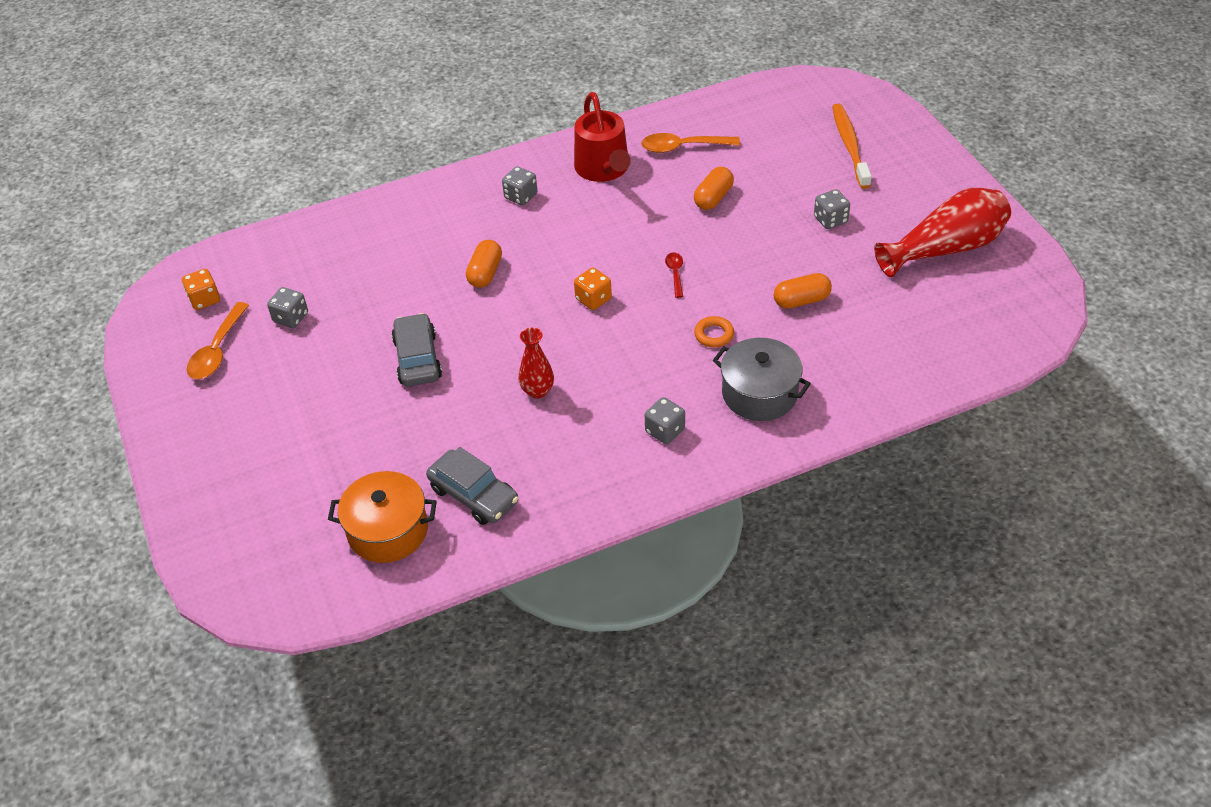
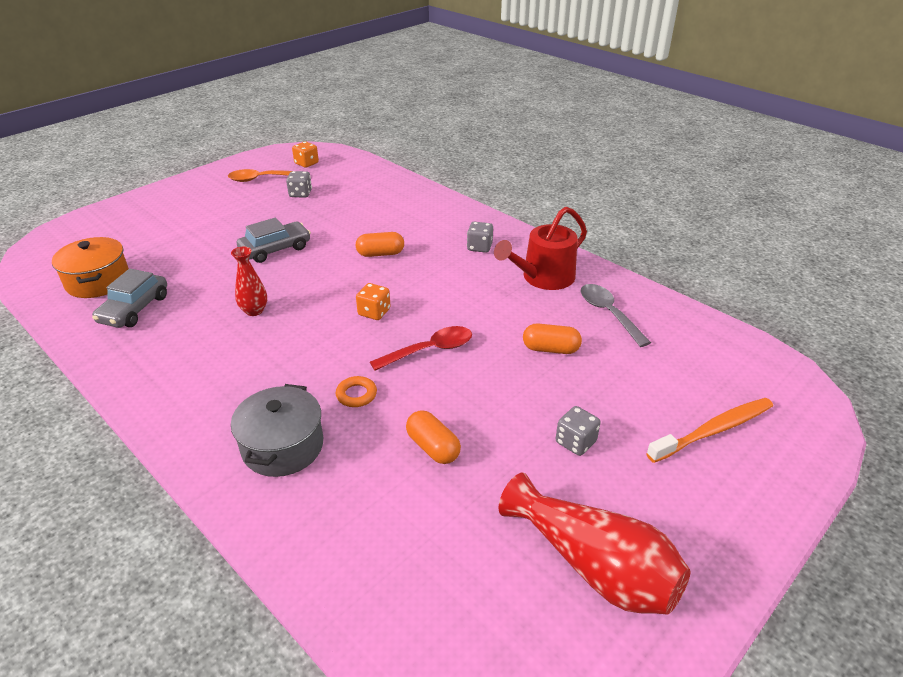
camera: 65 degrees right, 10 degrees down
orange spoon [641,133,740,153] -> grey spoon [581,284,651,347]
grey dice [645,397,685,444] -> none
red spoon [665,252,683,298] -> red spoon [370,326,472,371], size x1.77

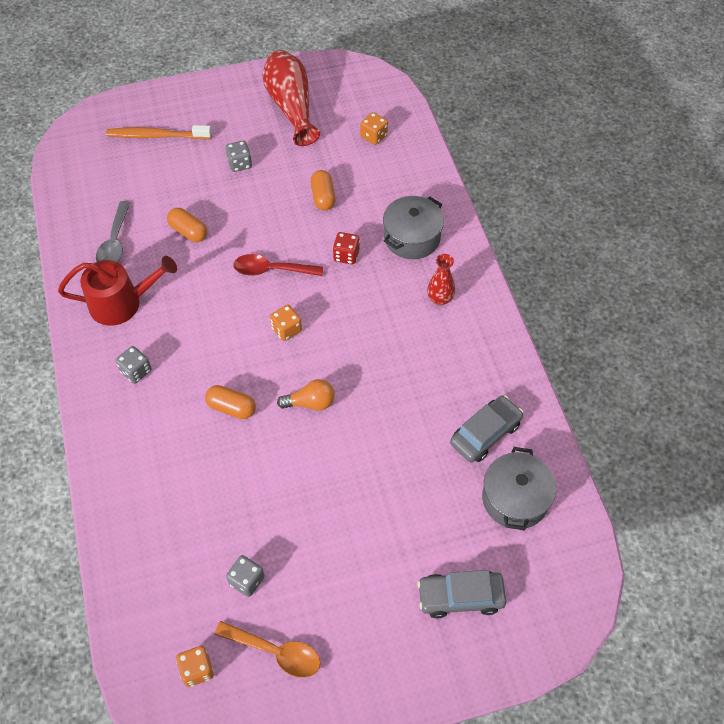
camera: 150 degrees left, 20 degrees up
orange pot [52,237,129,298] -> grey pot [482,447,556,531]
red vase [231,247,267,316] -> red vase moved to [427,254,455,305]
grey car [237,218,311,263] -> grey car moved to [417,570,506,618]
orange ring [336,376,377,407] -> red dice [333,232,360,264]
none -> orange light bulb [277,379,335,411]
none -> orange dice [360,112,388,145]

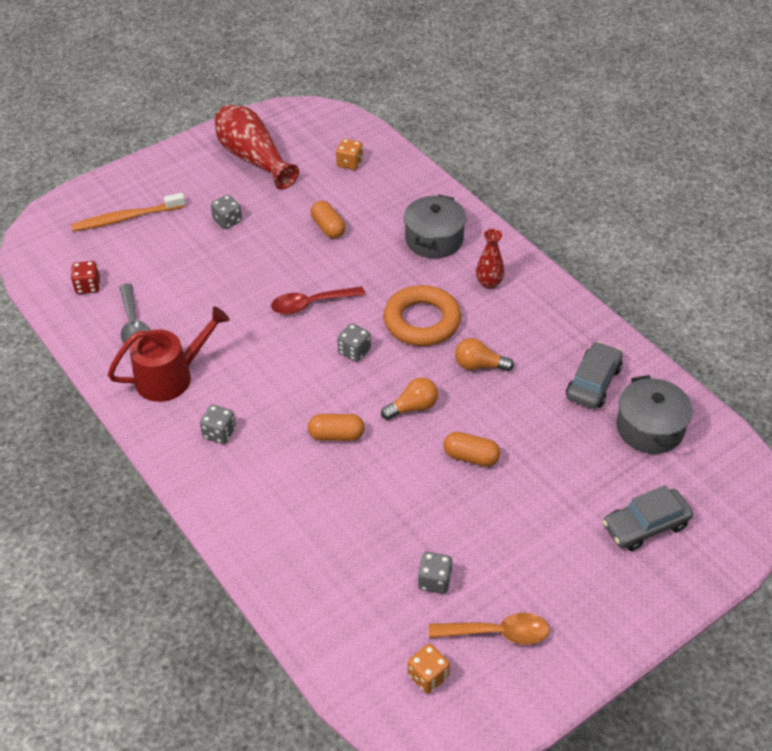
camera: 20 degrees left, 10 degrees down
orange capsule [167,208,207,242] -> orange capsule moved to [443,432,500,467]
orange dice [270,305,302,341] -> grey dice [337,323,371,362]
red dice [333,232,360,264] -> red dice moved to [71,261,100,294]
none -> orange ring [383,285,461,346]
none -> orange light bulb [455,338,514,371]

